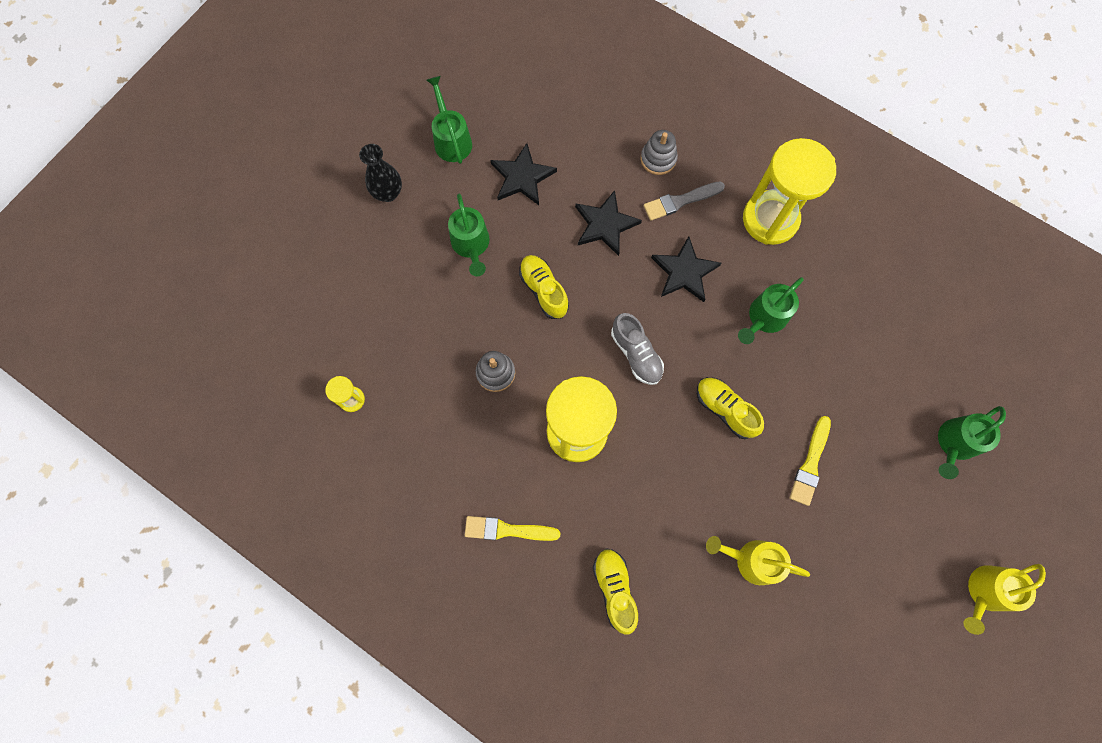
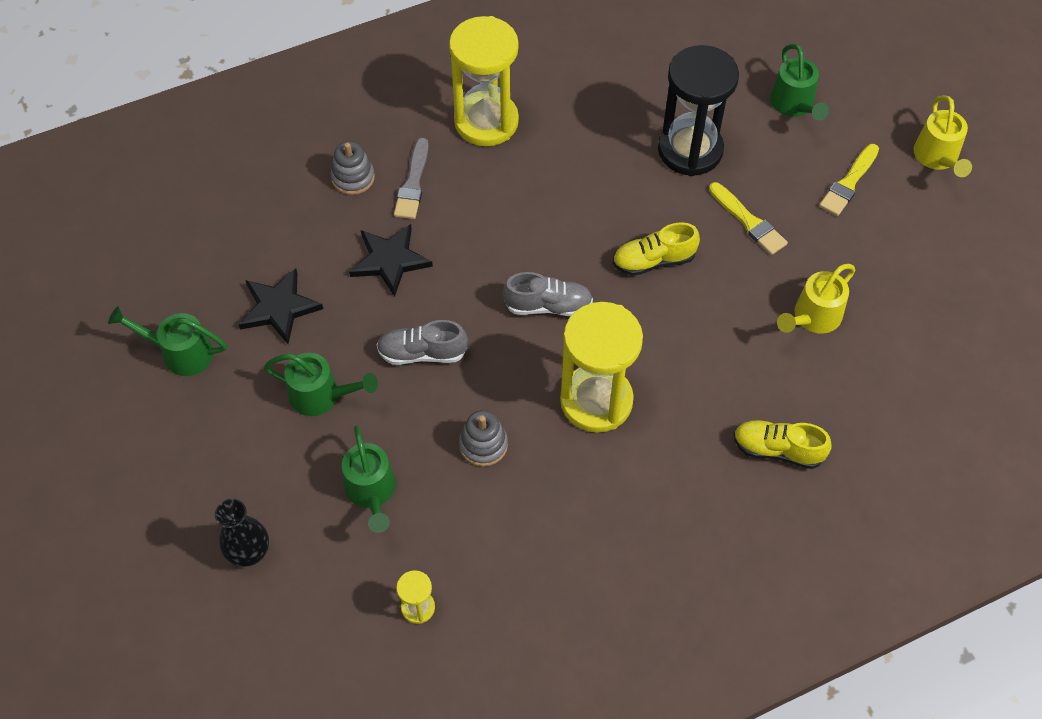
camera: 60 degrees left, 15 degrees down
black vase [359,144,402,202] -> black vase moved to [215,499,269,567]
yellow brush [465,516,560,541] -> yellow brush moved to [819,144,879,216]
yellow shoe [519,255,569,319] -> grey shoe [376,320,468,365]
black star [651,236,721,302] -> none
green watering can [738,277,804,344] -> green watering can moved to [342,426,396,533]
none -> black hourglass [658,45,739,176]

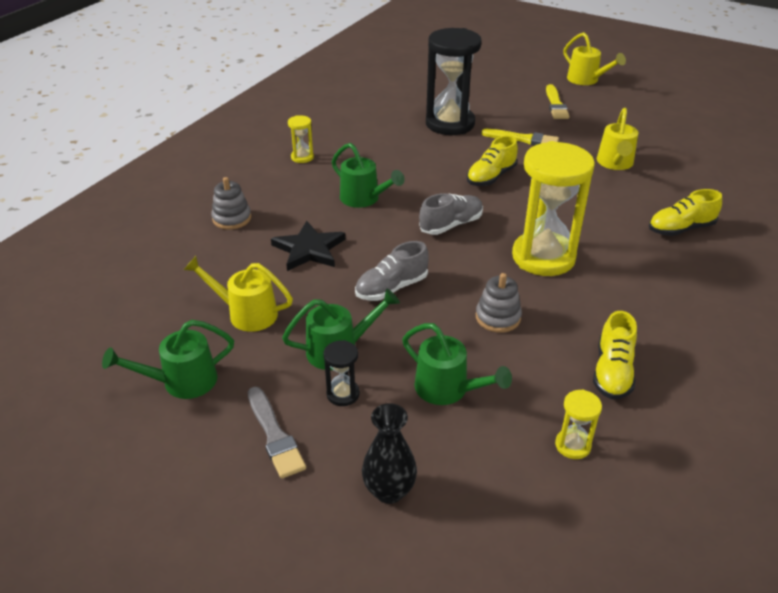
camera: 35 degrees left, 20 degrees down
black star [239,268,323,344] -> yellow watering can [184,256,293,332]
grey brush [394,138,429,219] -> grey brush moved to [248,387,306,479]
yellow hourglass [449,16,519,146] -> yellow hourglass [288,115,314,163], size x0.43
green watering can [770,44,829,121] -> green watering can moved to [332,143,405,208]
none -> black hourglass [323,340,360,406]
none -> yellow shoe [593,311,637,399]

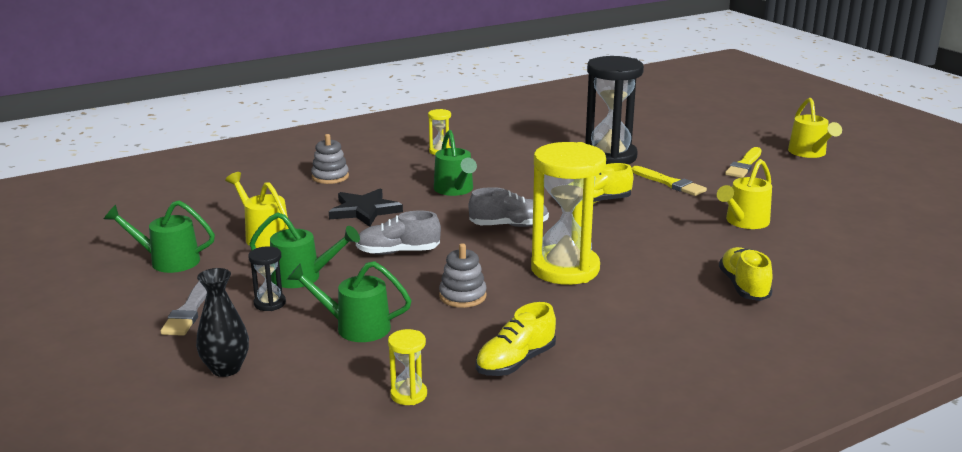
camera: 30 degrees right, 15 degrees down
green watering can [402,323,512,405] -> green watering can turned 120 degrees clockwise [287,261,412,342]
yellow shoe [649,189,722,236] -> yellow shoe turned 75 degrees clockwise [719,247,772,301]

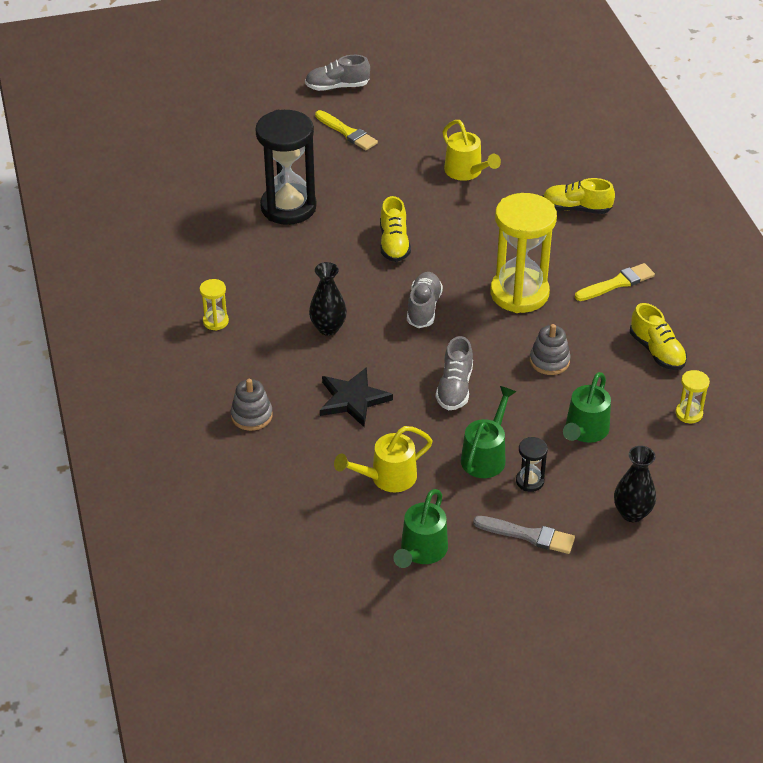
camera: 75 degrees left, 20 degrees up
green watering can [434,130,477,196] -> black vase [309,262,347,336]
yellow brush [632,166,707,196] -> yellow brush moved to [575,263,655,301]
yellow watering can [788,98,842,158] -> grey shoe [305,55,370,91]

